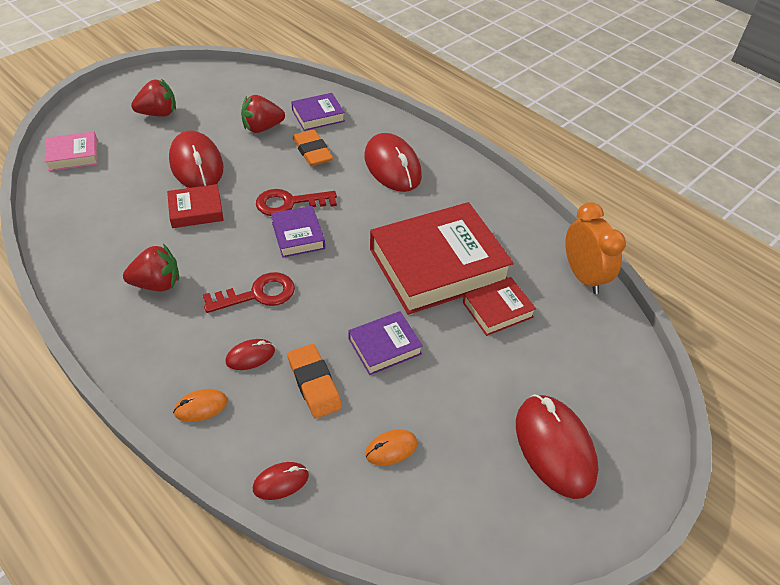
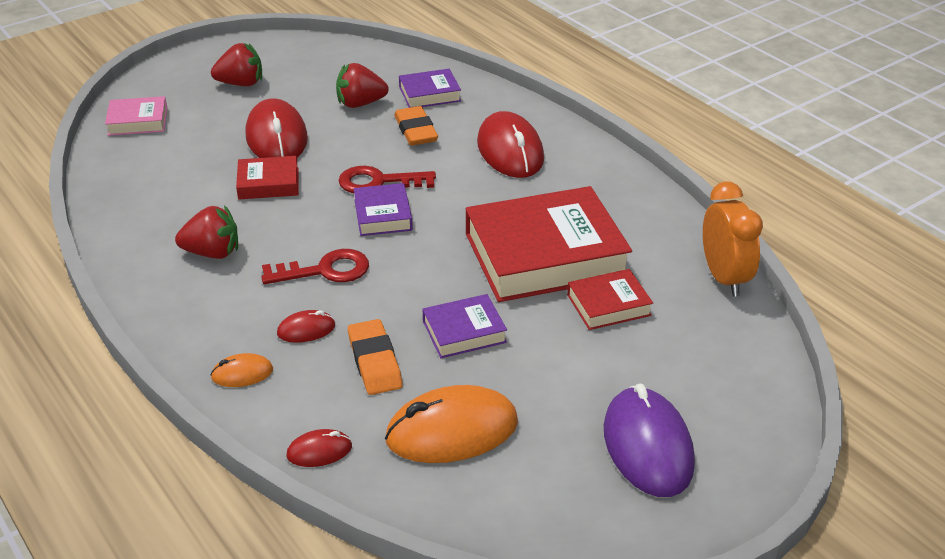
camera: 10 degrees right, 10 degrees down
orange mouse [365,429,418,466] -> orange mouse [385,385,518,463], size x2.09
red mouse [516,394,599,499] -> purple mouse [604,384,695,497]

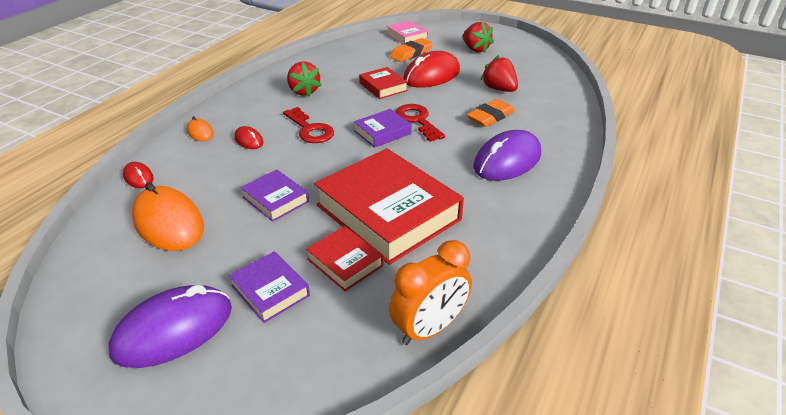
camera: 65 degrees right, 0 degrees up
orange eraser [348,319,403,395] -> orange eraser moved to [390,38,433,62]
purple book [399,69,461,108] -> purple book moved to [229,251,310,323]
red mouse [477,111,544,178] -> purple mouse [473,130,541,181]

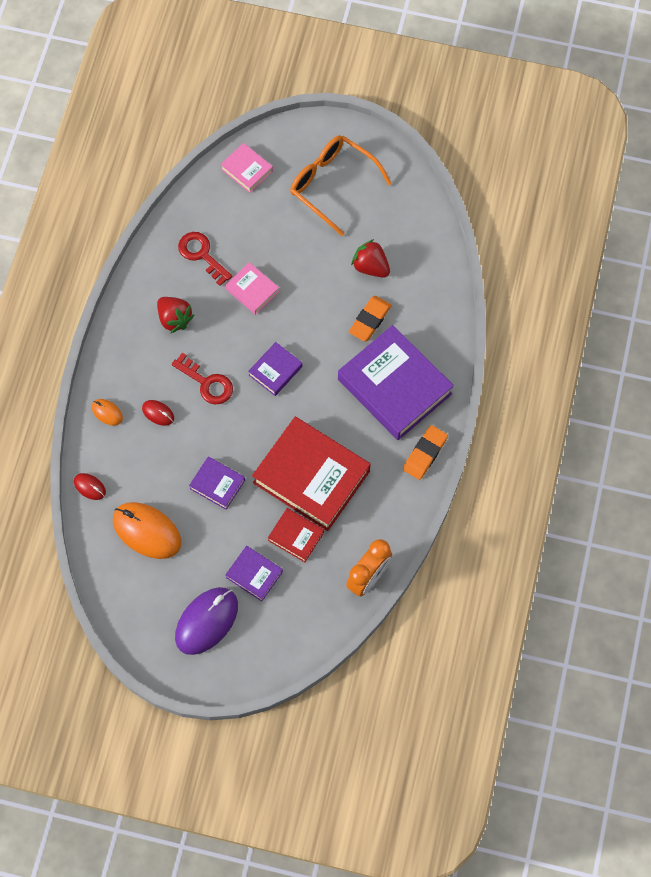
camera: 15 degrees left, 30 degrees up
red book [359,67,408,99] -> pink book [225,262,279,315]
orange eraser [390,38,433,62] -> orange eraser moved to [403,425,448,480]
red key [396,104,445,142] -> red key moved to [178,232,232,286]
red mouse [403,51,460,88] -> none
red strawberry [463,22,494,53] -> orange glasses [290,135,392,236]
purple mouse [473,130,541,181] -> purple book [338,325,454,440]

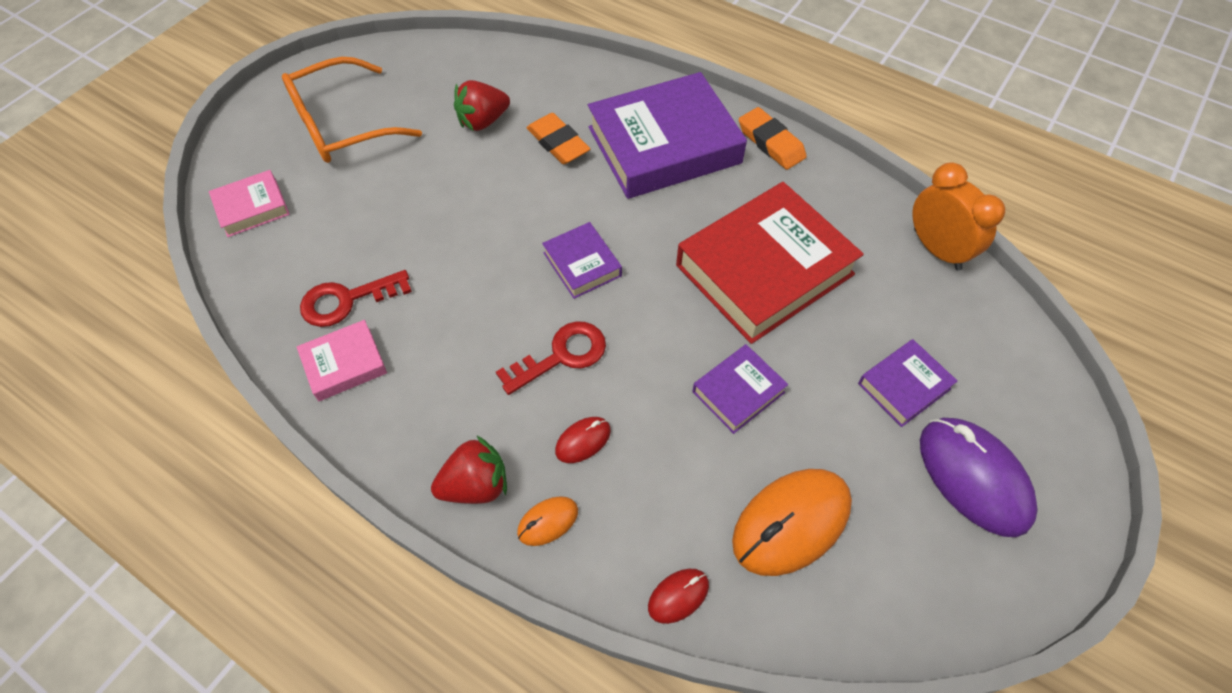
camera: 70 degrees left, 10 degrees down
red strawberry [157,297,194,334] -> red strawberry moved to [431,435,507,504]
pink book [225,262,279,315] -> pink book moved to [297,320,387,401]
red book [268,508,324,562] -> none

